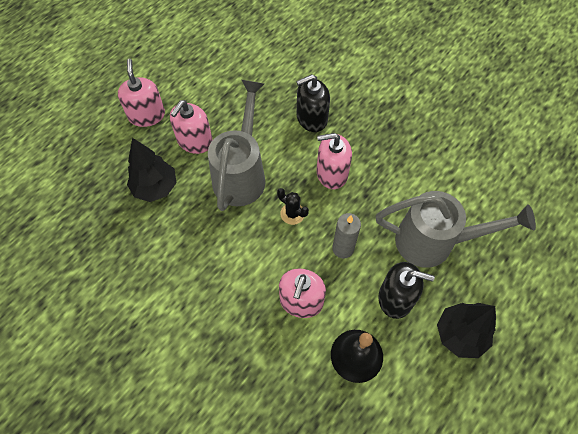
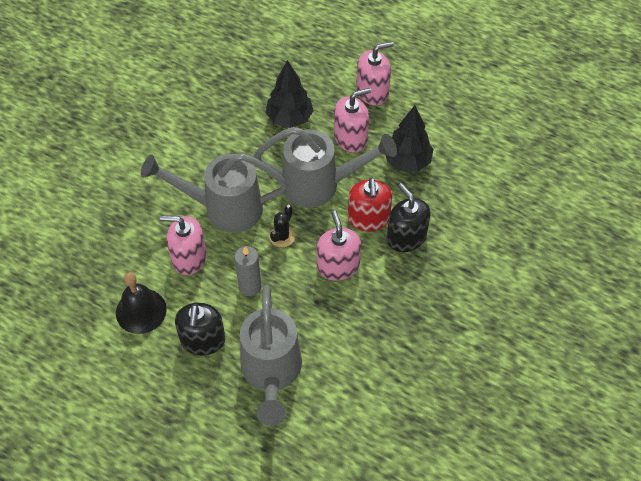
camera: 80 degrees right, 5 degrees down
pink soap dispenser [170,100,213,154] -> pink soap dispenser turned 135 degrees clockwise [334,88,371,152]
black tree [437,303,496,358] -> black tree moved to [386,105,434,172]
none -> grey watering can [141,153,288,233]
none -> red soap dispenser [348,177,392,231]

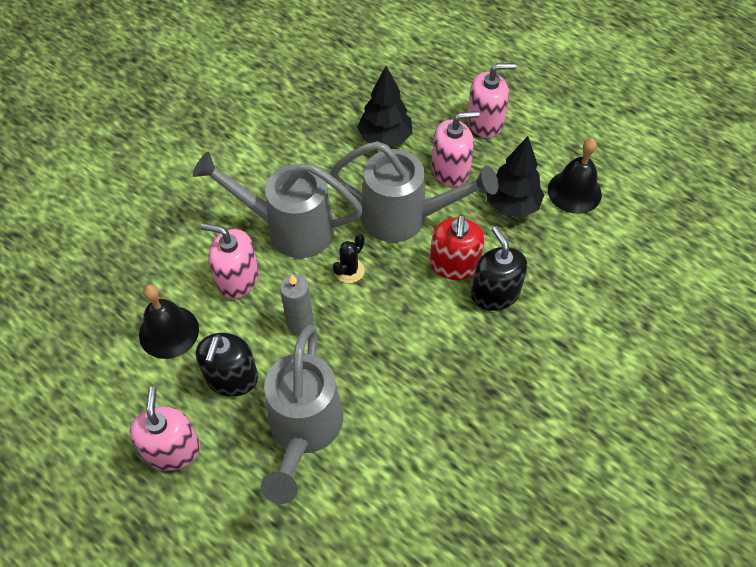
camera: 10 degrees right, 0 degrees up
pink soap dispenser [317,210,361,280] -> pink soap dispenser moved to [130,387,200,471]
none -> black bell [548,138,602,214]

